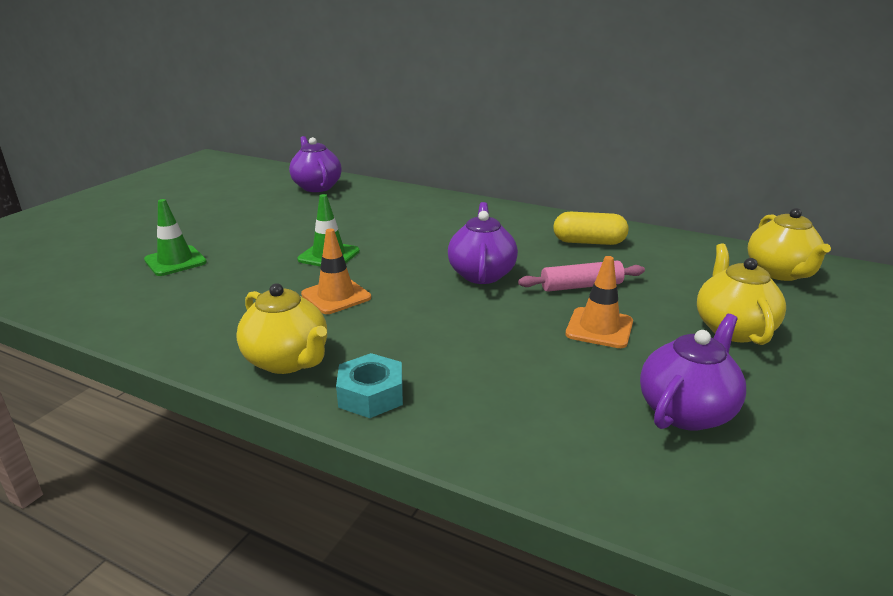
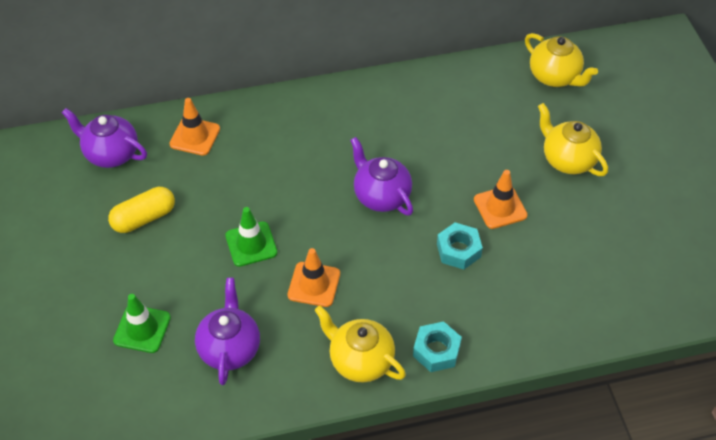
camera: 40 degrees left, 25 degrees up
yellow teapot [236,283,327,374] -> yellow teapot turned 150 degrees counterclockwise [315,306,406,383]
pink rolling pin [518,261,645,292] -> none
yellow capsule [553,212,628,245] -> yellow capsule moved to [108,187,175,233]
purple teapot [640,314,746,431] -> purple teapot moved to [195,278,260,385]
none -> orange traffic cone [169,98,220,156]
none -> turquoise nut [437,222,483,270]

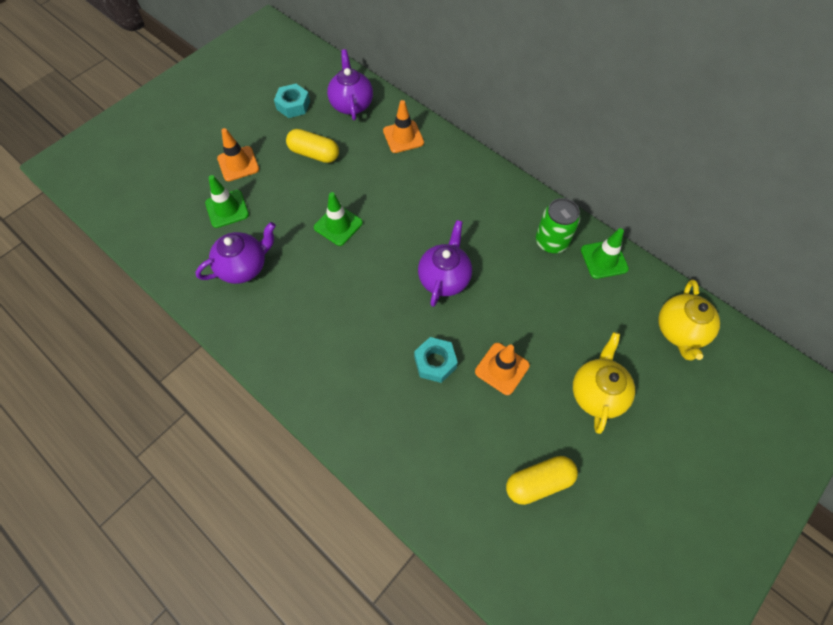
camera: 55 degrees right, 10 degrees up
orange traffic cone [288,248,340,307] -> orange traffic cone moved to [217,128,259,181]
yellow teapot [315,306,406,383] -> none
turquoise nut [413,321,462,372] -> turquoise nut moved to [274,84,310,118]
none -> yellow capsule [506,456,578,505]
none -> green can [536,198,580,253]
none -> green traffic cone [581,228,629,279]

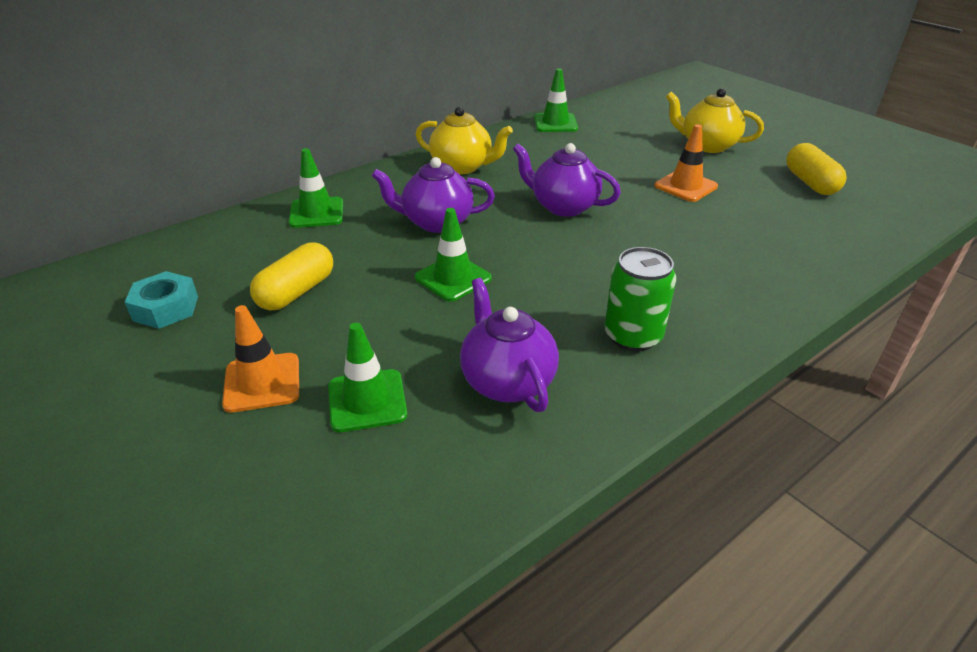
camera: 80 degrees left, 25 degrees down
purple teapot [327,49,373,120] -> purple teapot moved to [372,157,495,233]
orange traffic cone [383,100,424,153] -> green traffic cone [289,148,343,228]
turquoise nut [414,337,458,383] -> none
green can [536,198,580,253] -> green can moved to [604,247,676,351]
yellow teapot [658,279,720,360] -> yellow teapot moved to [415,107,513,175]

